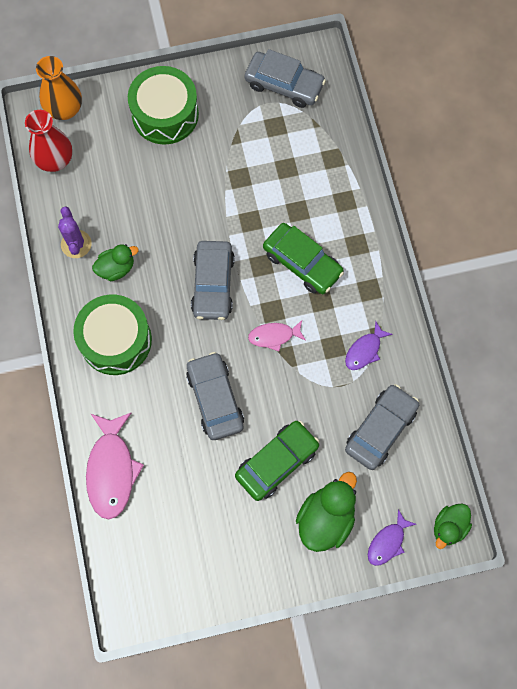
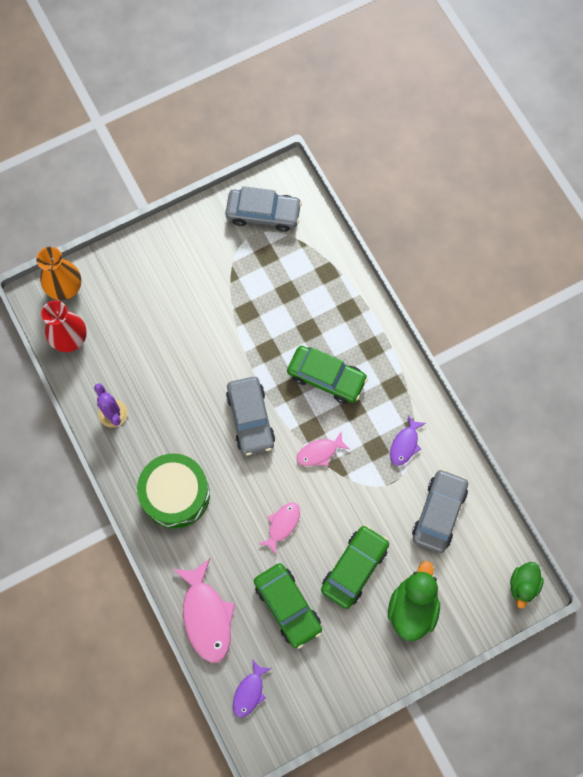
camera: 15 degrees left, 0 degrees up
green duck [92,244,139,281] -> none
green drum [128,66,199,145] -> none
grey car [186,352,244,440] -> pink fish [259,502,300,554]
purple fish [368,509,416,566] -> purple fish moved to [233,659,272,718]
none -> green car [254,563,322,649]

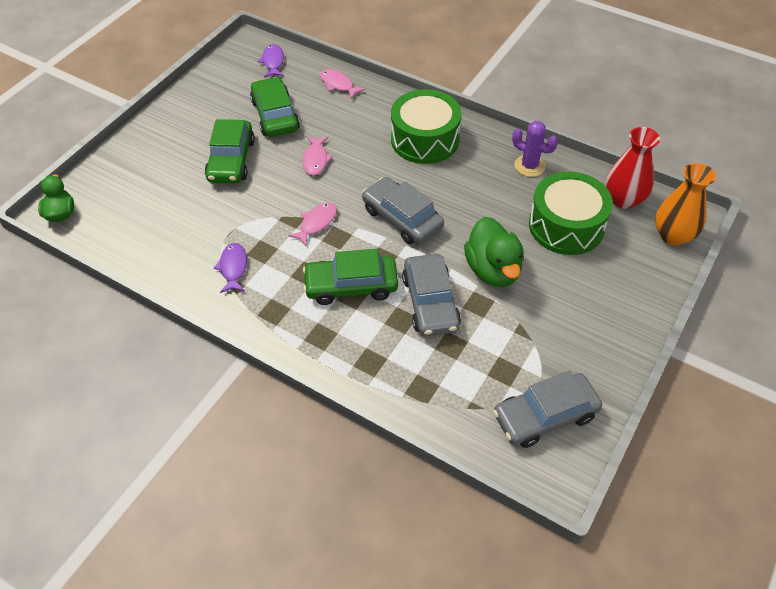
camera: 150 degrees right, 20 degrees down
pink fish [173,559,235,663] -> pink fish [320,69,365,99], size x0.55
green car [254,563,322,649] -> green car turned 45 degrees clockwise [250,77,300,137]
green duck [388,561,440,641] -> green duck moved to [464,217,524,287]
grey car [412,469,468,553] -> grey car moved to [402,254,461,337]
none -> green drum [529,172,613,255]

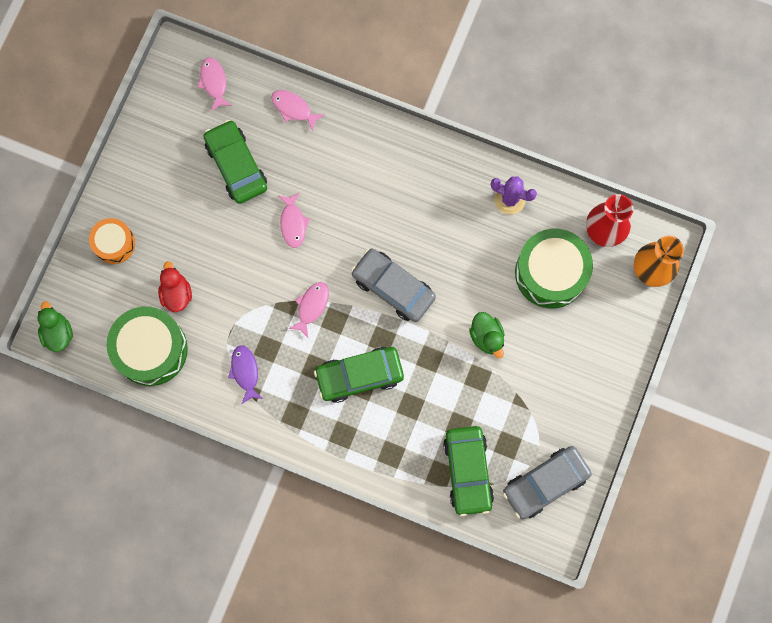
camera: 10 degrees left, 25 degrees up
green car [205,119,255,183] -> green car moved to [443,426,494,517]
purple fish [258,44,284,78] -> pink fish [198,57,232,111]
green drum [391,89,462,164] -> green drum moved to [106,307,188,386]
grey car [402,254,461,337] -> none
green duck [464,217,524,287] -> green duck [469,312,505,358], size x0.63
none -> orange drum [89,218,135,264]
none -> red duck [158,261,192,312]

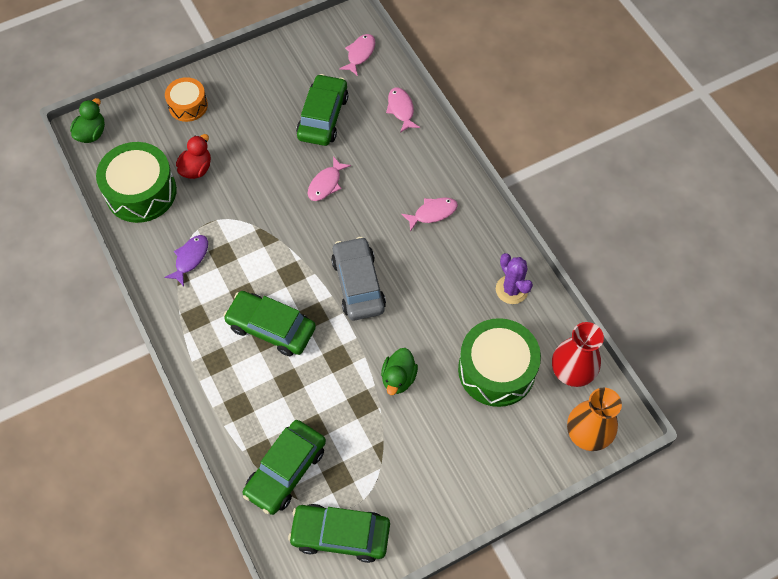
camera: 40 degrees right, 15 degrees down
pink fish [288,282,329,337] -> pink fish moved to [401,197,458,232]
grey car [503,446,592,519] -> green car [288,504,390,563]

